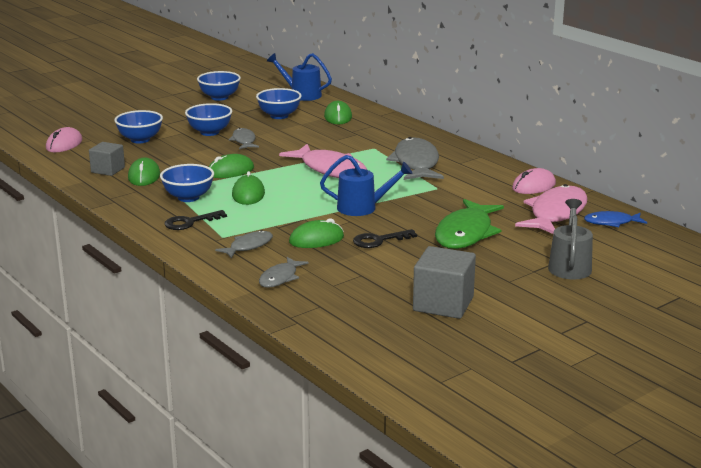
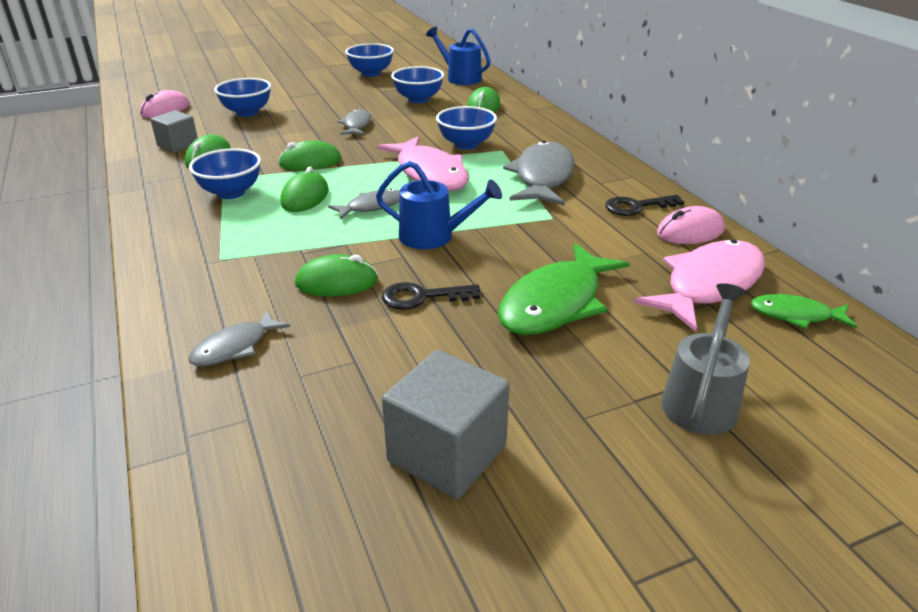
camera: 15 degrees right, 10 degrees up
black key [164,210,227,230] -> black key moved to [605,195,684,216]
blue bowl [185,103,232,136] -> blue bowl moved to [436,106,497,150]
grey fish [215,230,273,259] -> grey fish moved to [328,189,400,220]
blue fish [584,211,647,227] -> green fish [751,294,857,329]

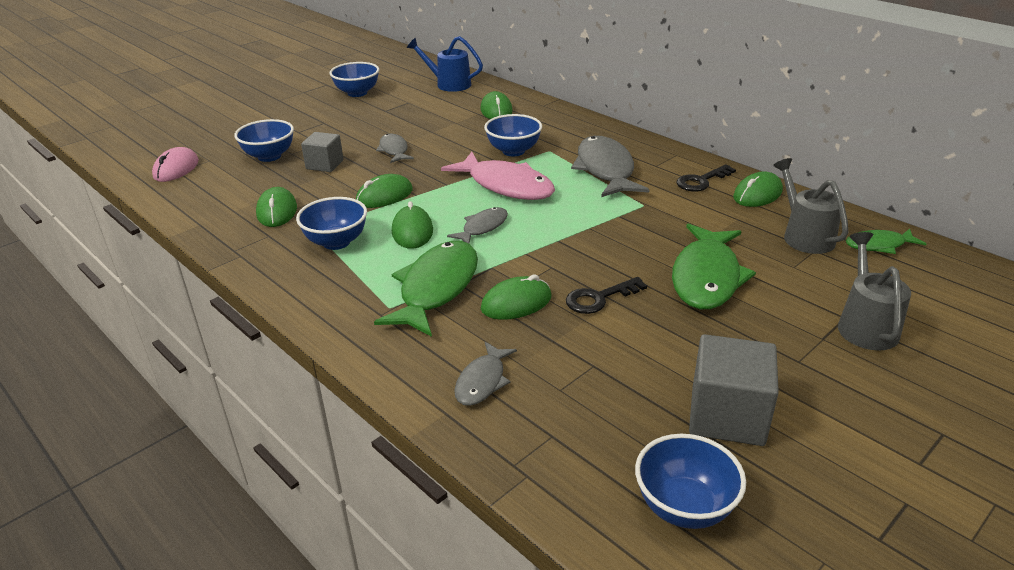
camera: 20 degrees left, 0 degrees up
grey cube [150,110,198,153] -> grey cube moved to [301,132,344,172]
blue watering can [376,161,502,249] -> none
blue bowl [391,66,444,103] -> blue bowl moved to [635,434,746,529]
pink fish [634,239,765,332] -> grey watering can [773,158,849,254]
pink mouse [657,206,725,244] -> green mouse [733,171,783,207]
none -> green fish [374,241,478,337]

